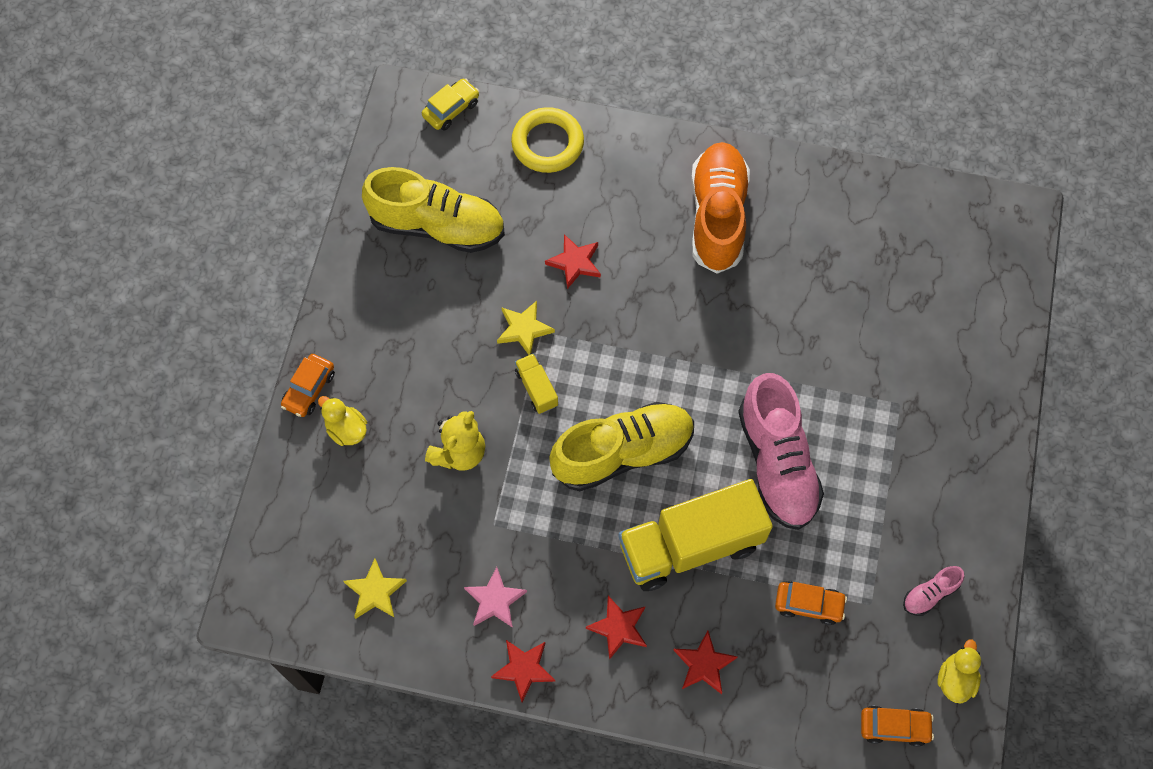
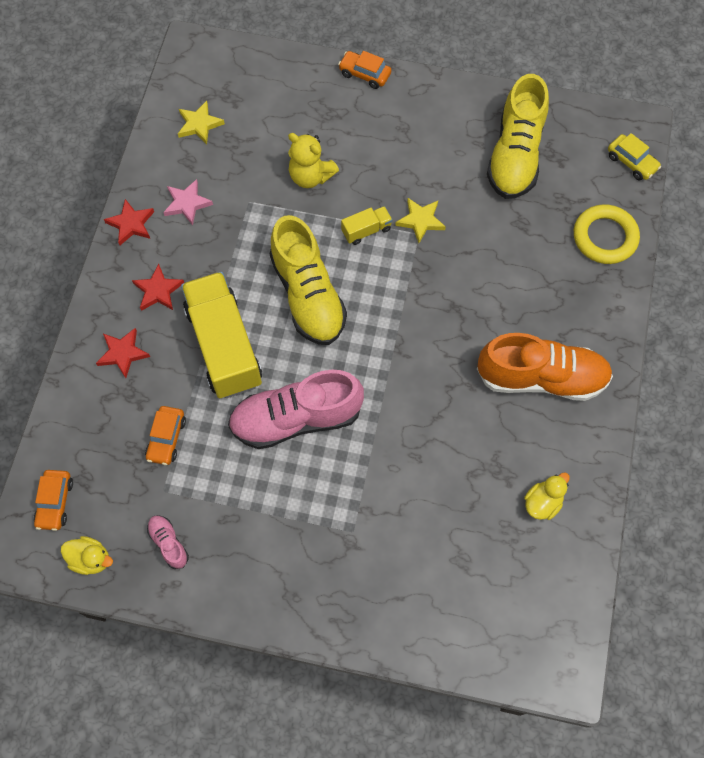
camera: 90 degrees right, 0 degrees up
yellow duck [318,396,367,446] -> yellow duck moved to [524,472,570,520]
red star [545,234,601,289] -> none

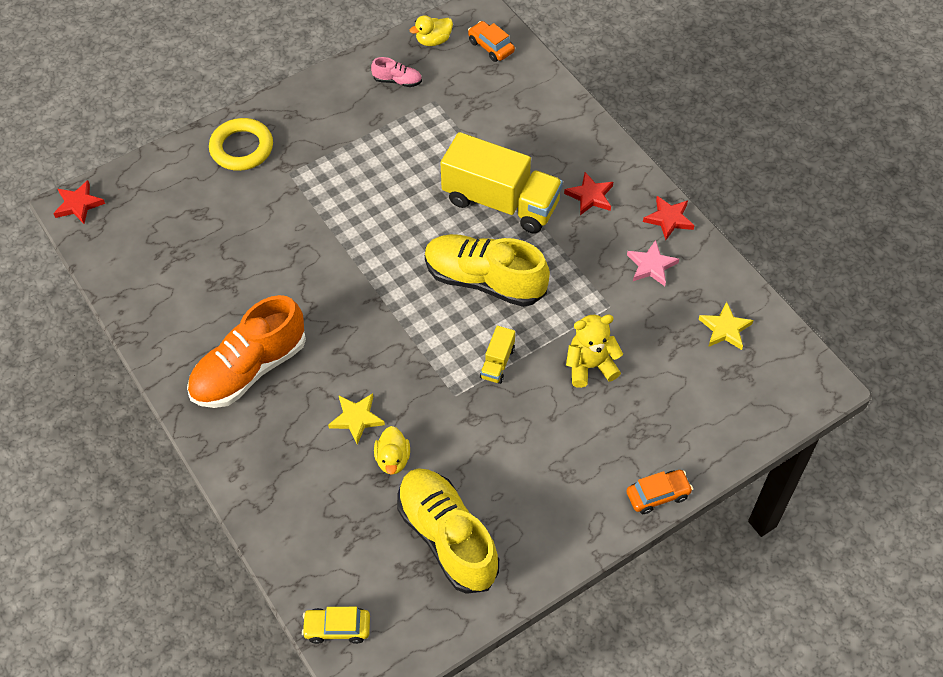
camera: 135 degrees right, 10 degrees down
red star [96,328,150,378] -> red star moved to [53,180,105,224]
orange car [145,406,186,465] -> none
pink shoe [228,370,364,449] -> none
yellow star [395,198,446,243] -> yellow star moved to [328,393,385,444]
yellow duck [524,472,570,520] -> yellow duck moved to [374,426,410,475]
yellow ring [574,204,640,264] -> yellow ring moved to [209,118,273,171]

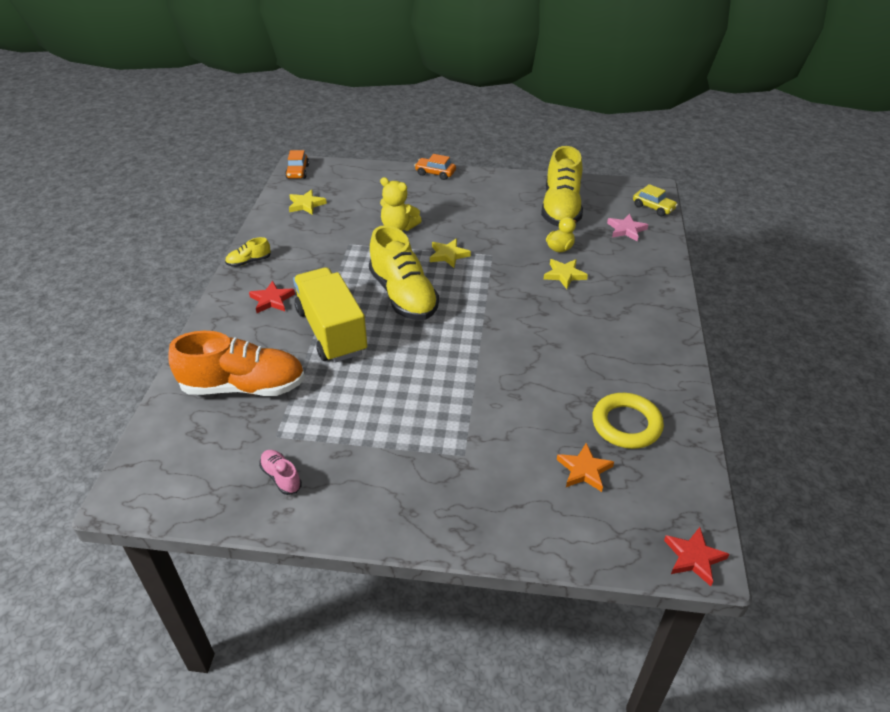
camera: 140 degrees left, 15 degrees down
orange shoe [187,295,306,408] -> orange shoe moved to [168,331,305,396]
yellow ring [209,118,273,171] -> yellow ring moved to [592,393,664,449]
yellow duck [410,15,453,46] -> none
orange car [468,21,515,62] -> orange car moved to [285,150,309,179]
yellow truck [480,326,515,384] -> yellow star [430,239,471,268]
pink star [627,240,679,286] -> pink star moved to [607,214,648,241]
red star [643,196,695,240] -> yellow shoe [225,237,271,267]
none -> orange star [557,443,614,492]

